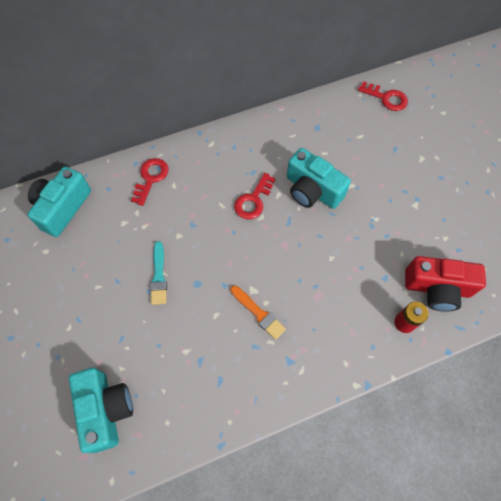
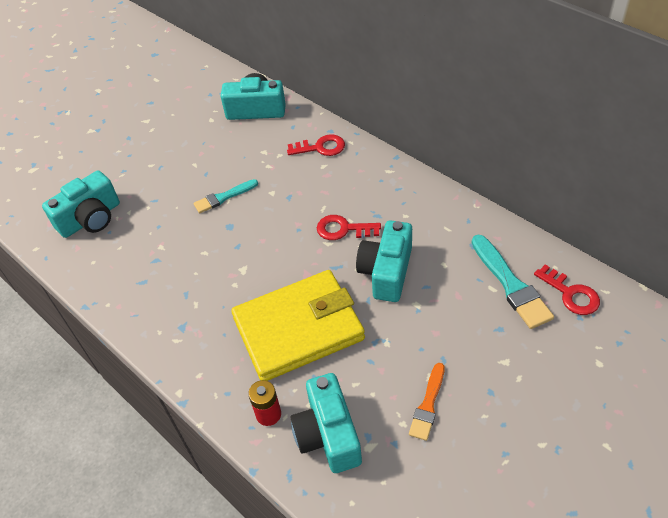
camera: 70 degrees right, 15 degrees down
orange brush [230,285,286,340] -> orange brush moved to [409,363,445,441]
red key [358,81,408,111] -> red key turned 45 degrees counterclockwise [534,265,600,315]
red camera [405,256,486,311] -> turquoise camera [290,373,362,473]
none -> yellow wallet [231,270,365,381]
none -> turquoise brush [471,235,554,329]

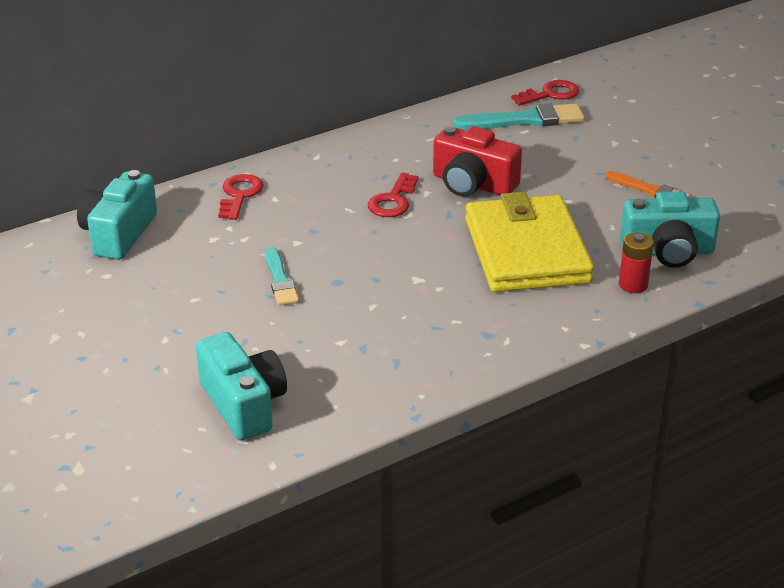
camera: 80 degrees left, 15 degrees down
turquoise camera [356,220,412,302] -> red camera [433,126,522,197]

